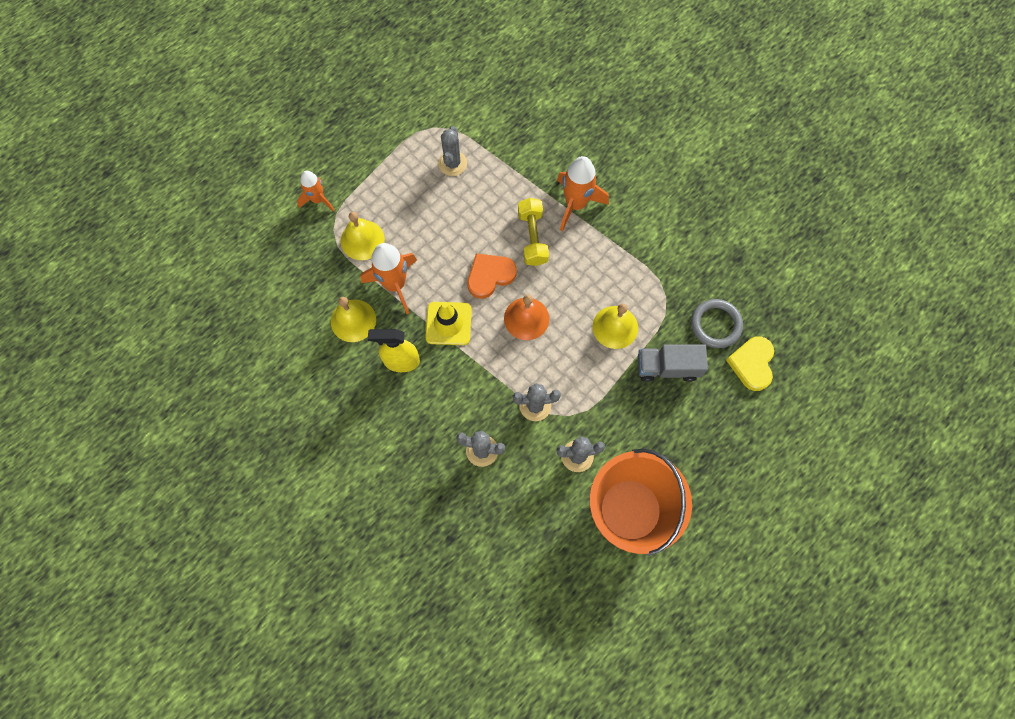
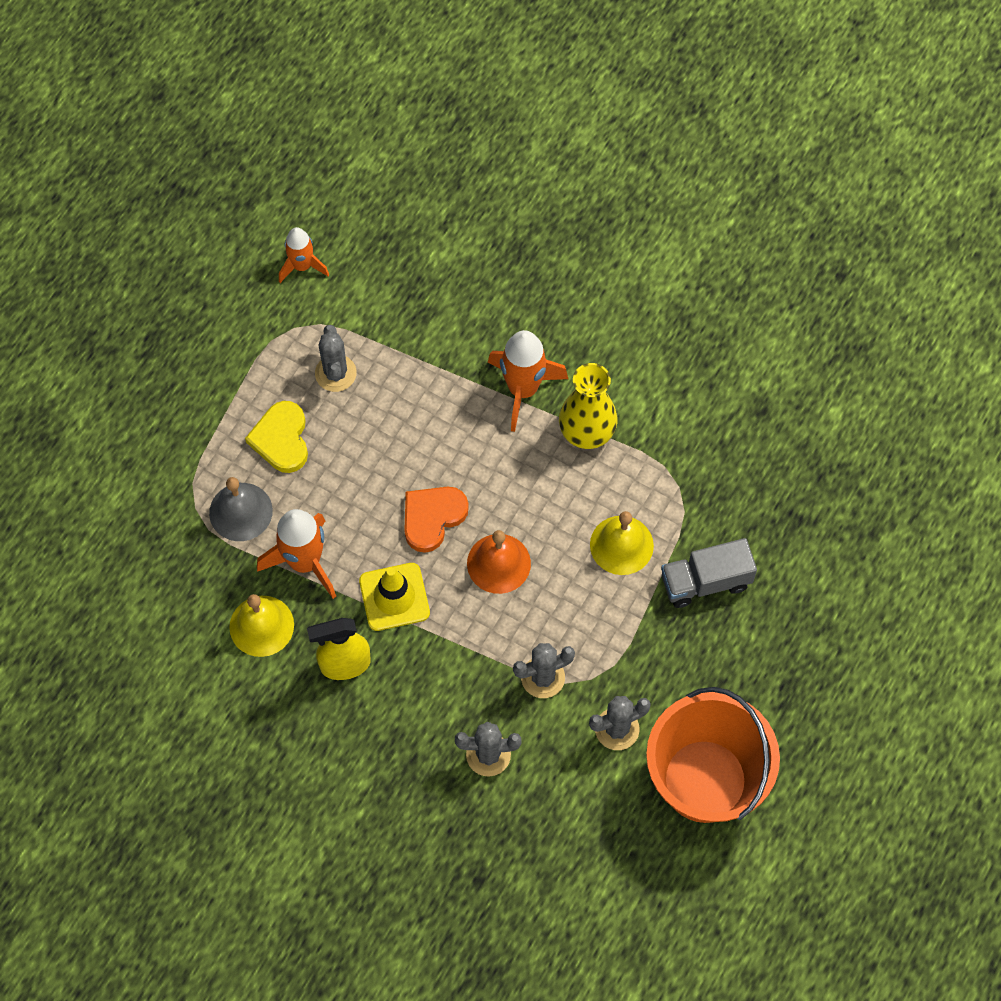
camera: 15 degrees left, 5 degrees down
orange rocket [297,171,334,211] -> orange rocket moved to [279,227,329,283]
yellow bell [341,212,385,260] -> grey bell [209,477,273,541]
yellow dumbbell [518,198,549,266] -> none
grey ring [691,299,743,348] -> none
yellow heart [726,336,774,391] -> yellow heart moved to [245,401,308,473]
none -> yellow vase [559,363,617,449]

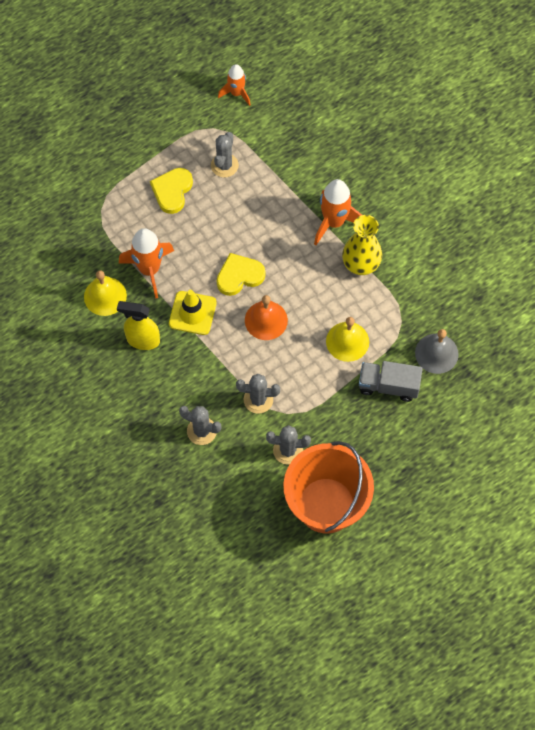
camera: 25 degrees right, 0 degrees up
grey bell [209,477,273,541] -> grey bell moved to [415,329,459,374]
orange heart [404,487,469,553] -> yellow heart [217,253,266,296]

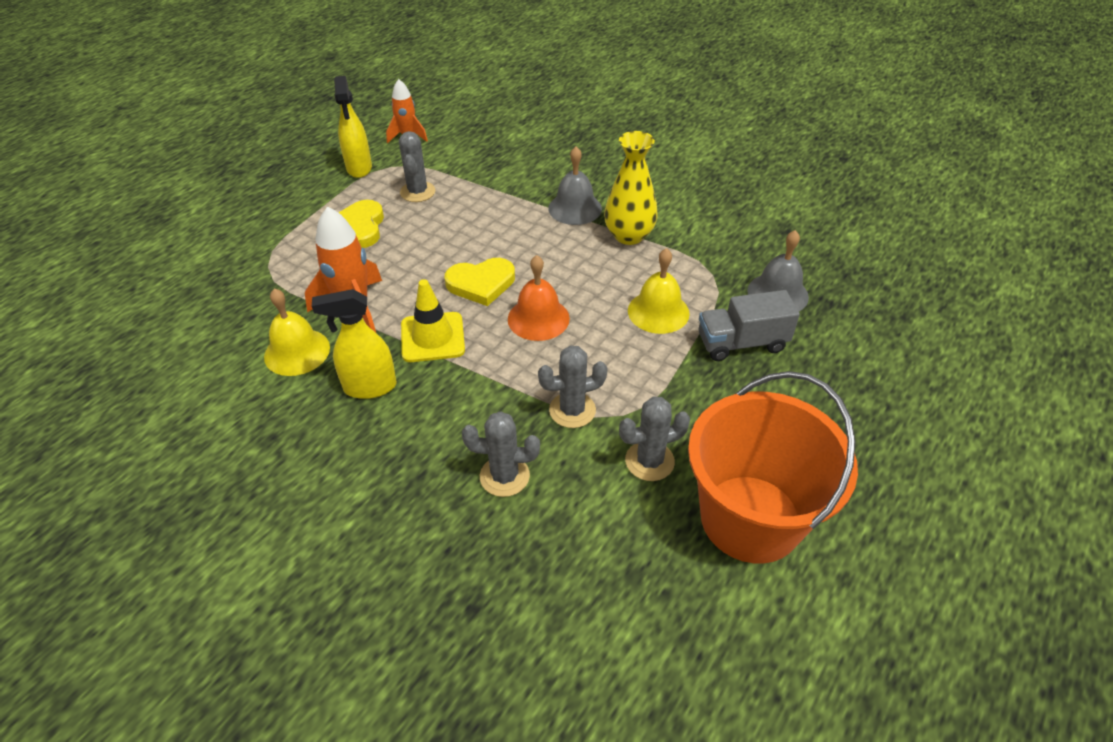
camera: 20 degrees left, 20 degrees down
yellow heart [217,253,266,296] -> yellow heart turned 150 degrees counterclockwise [445,258,515,306]
orange rocket [314,179,362,245] -> grey bell [548,147,602,225]
none -> yellow spray bottle [334,76,372,178]

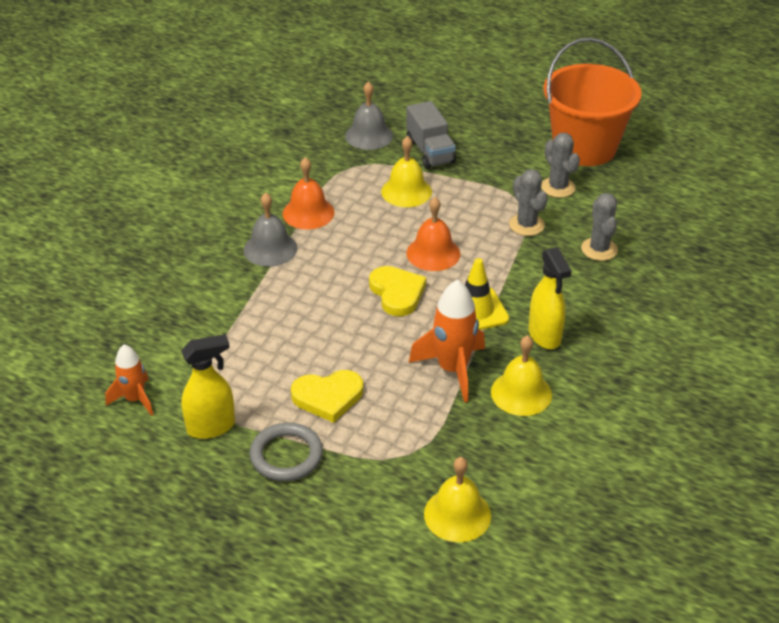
camera: 100 degrees left, 5 degrees down
grey cactus [399,131,436,202] -> none
yellow vase [604,131,658,245] -> orange bell [283,157,335,229]
none -> grey ring [250,423,323,481]
none -> yellow bell [424,457,491,542]

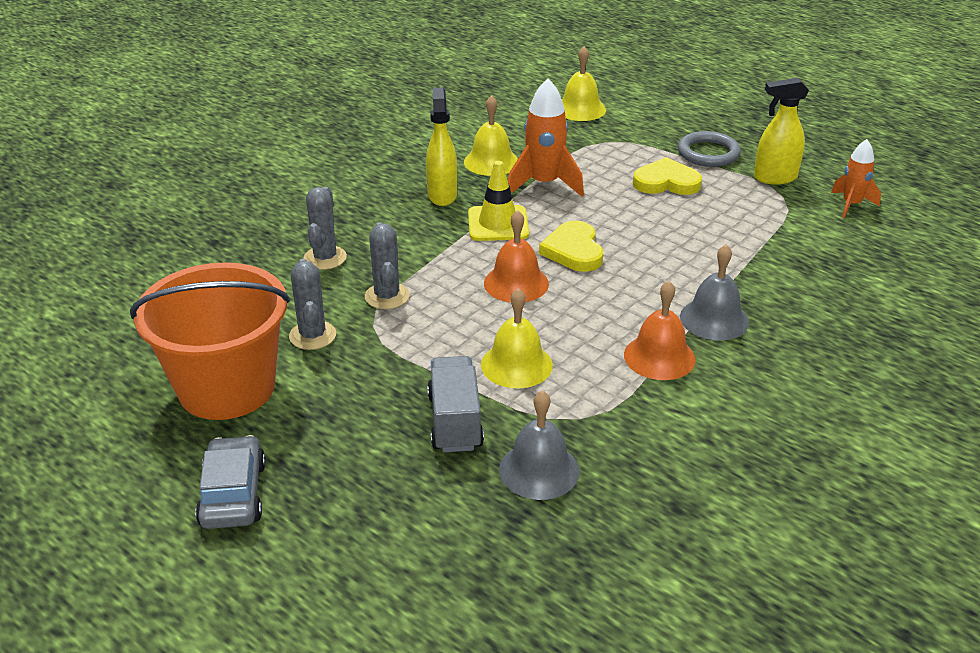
camera: 165 degrees left, 5 degrees down
none -> grey car [195,435,266,529]

